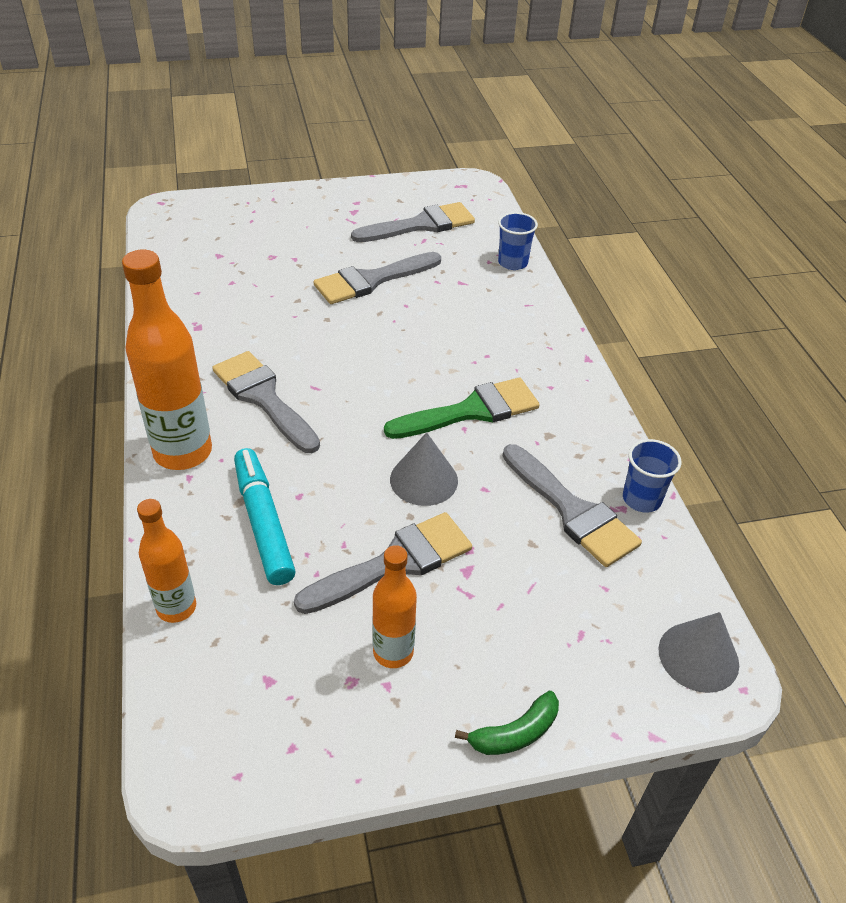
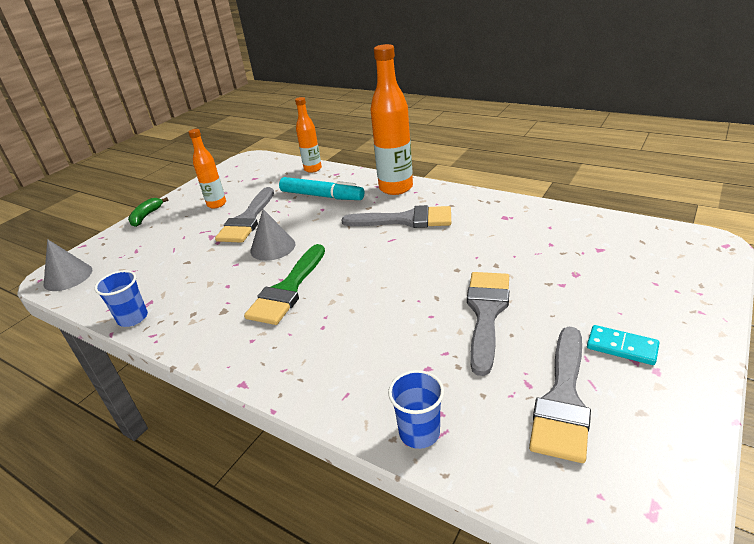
camera: 140 degrees right, 10 degrees down
grey brush [502,444,642,567] -> none
none -> turquoise domino [587,325,659,365]

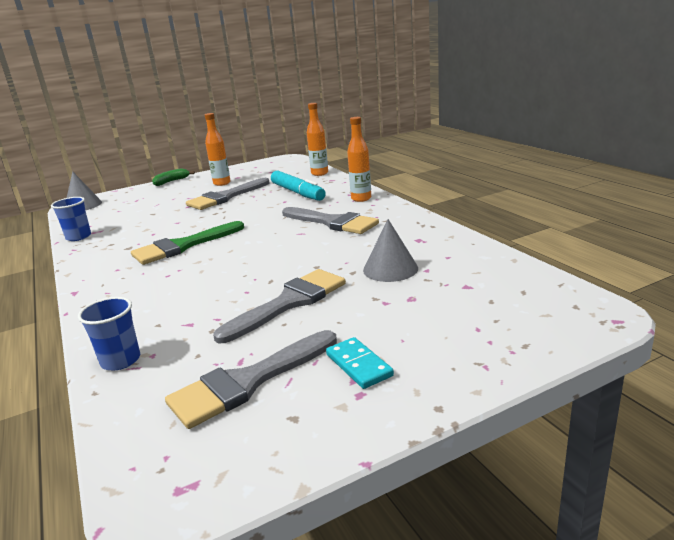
camera: 30 degrees right, 10 degrees down
grey cone [250,209,295,261] -> grey cone moved to [363,219,418,282]
orange bottle [370,44,413,195] -> orange bottle [347,117,371,202], size x0.58

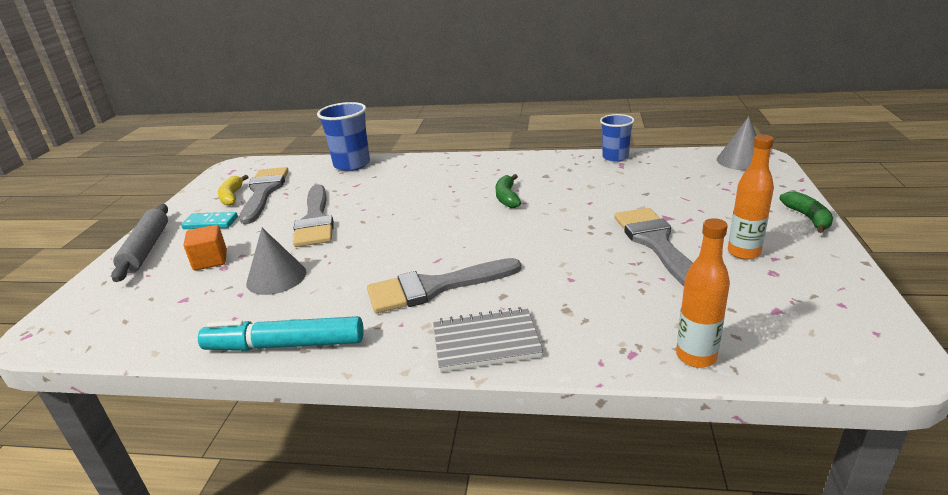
camera: 125 degrees right, 5 degrees up
blue cup [78,297,140,370] -> blue cup [317,102,370,171], size x1.52
green brush [131,221,244,265] -> green banana [495,174,521,208]
turquoise marker [271,171,326,201] -> turquoise marker moved to [198,316,364,351]
orange bottle [347,117,371,202] -> grey notebook [433,307,543,372]
none -> grey rolling pin [111,204,168,282]
none -> orange cube [184,225,227,270]
none -> yellow banana [218,175,248,206]

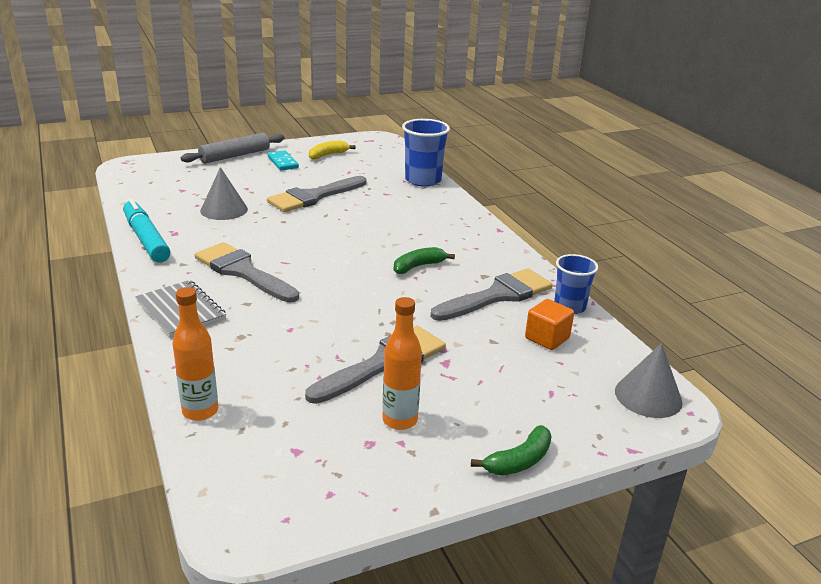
camera: 55 degrees right, 0 degrees up
orange cube [184,225,227,270] -> orange cube moved to [525,299,574,350]
grey brush [240,167,289,224] -> grey brush moved to [431,268,553,321]

